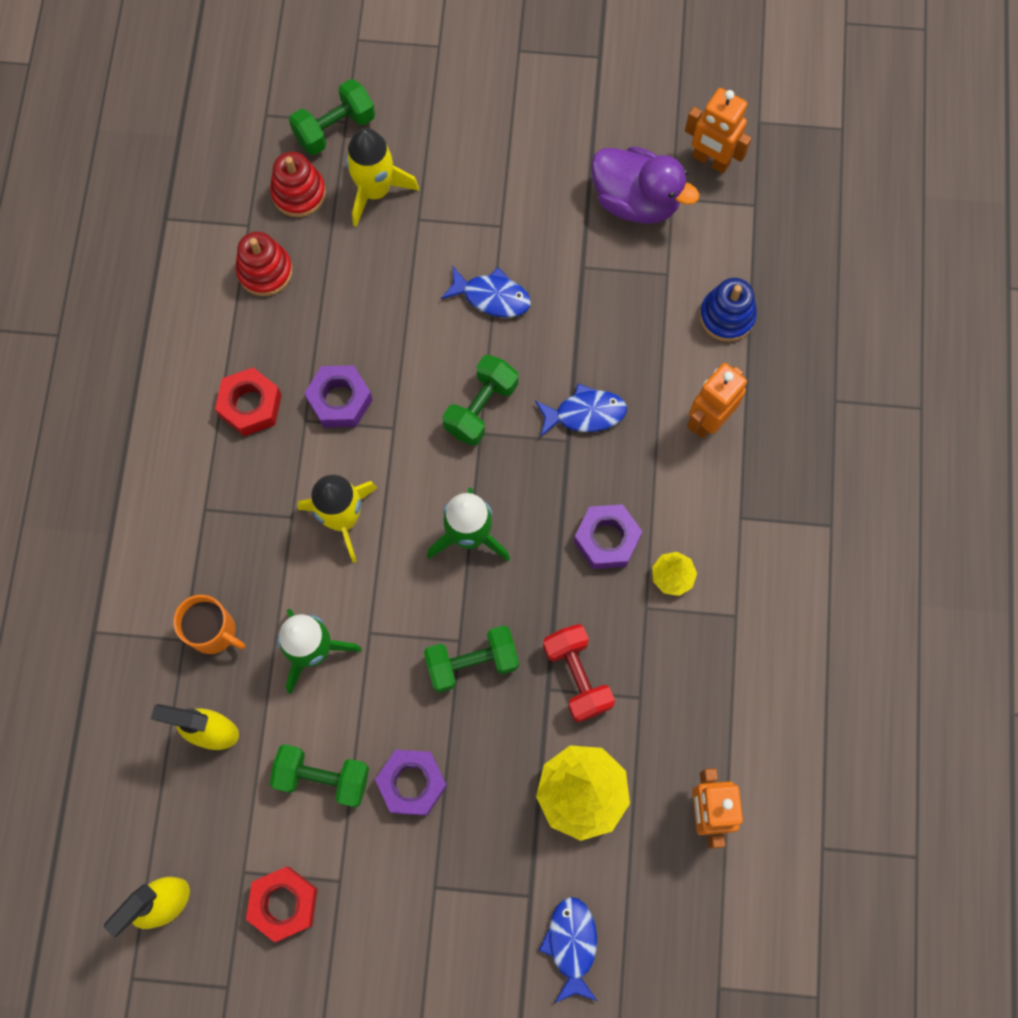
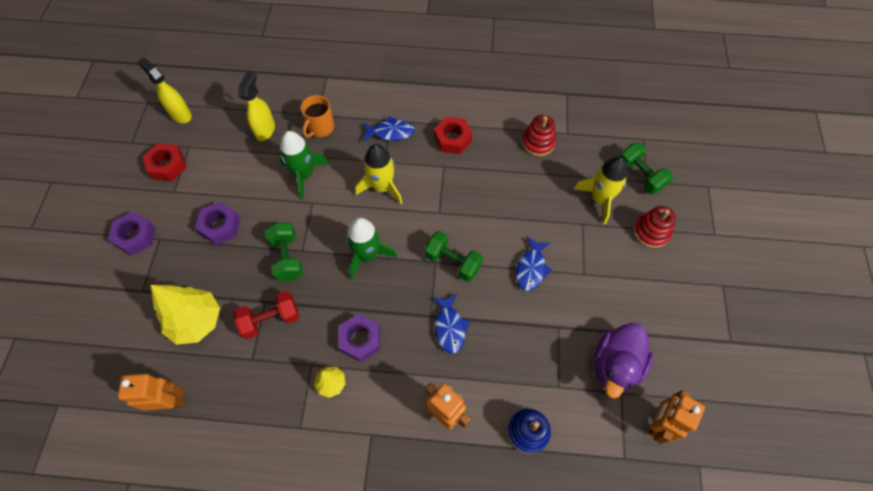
camera: 90 degrees right, 10 degrees down
red stacking toy [270,152,326,217] -> red stacking toy moved to [633,206,676,248]
green dumbbell [270,744,369,808] -> none
purple nut [304,365,373,428] -> purple nut moved to [108,212,156,256]
blue fish [539,897,597,1003] -> blue fish moved to [362,116,415,141]

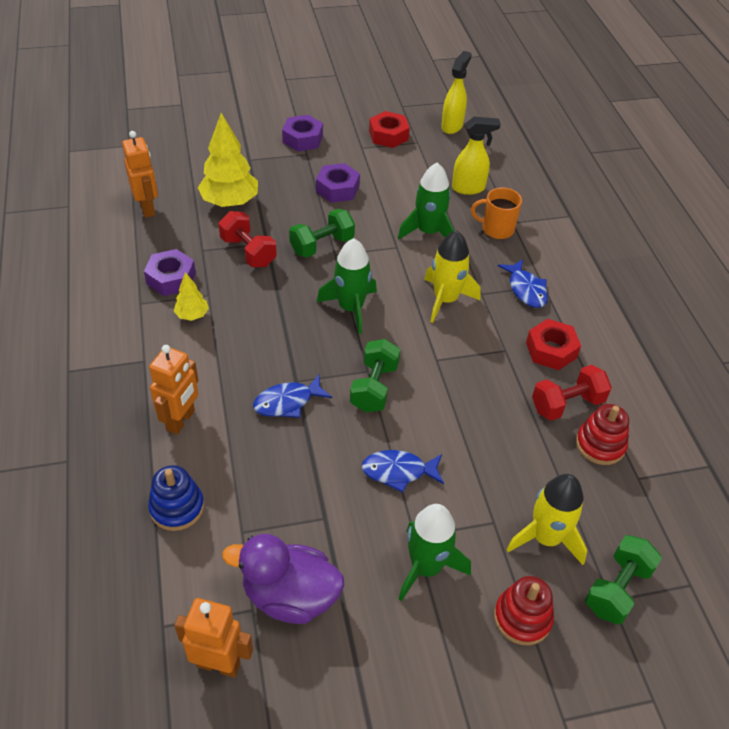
camera: 70 degrees right, 15 degrees down
purple nut [339,314,380,362] -> purple nut moved to [144,249,196,296]
none -> green rocket [399,504,471,602]
none -> red dumbbell [532,365,612,421]

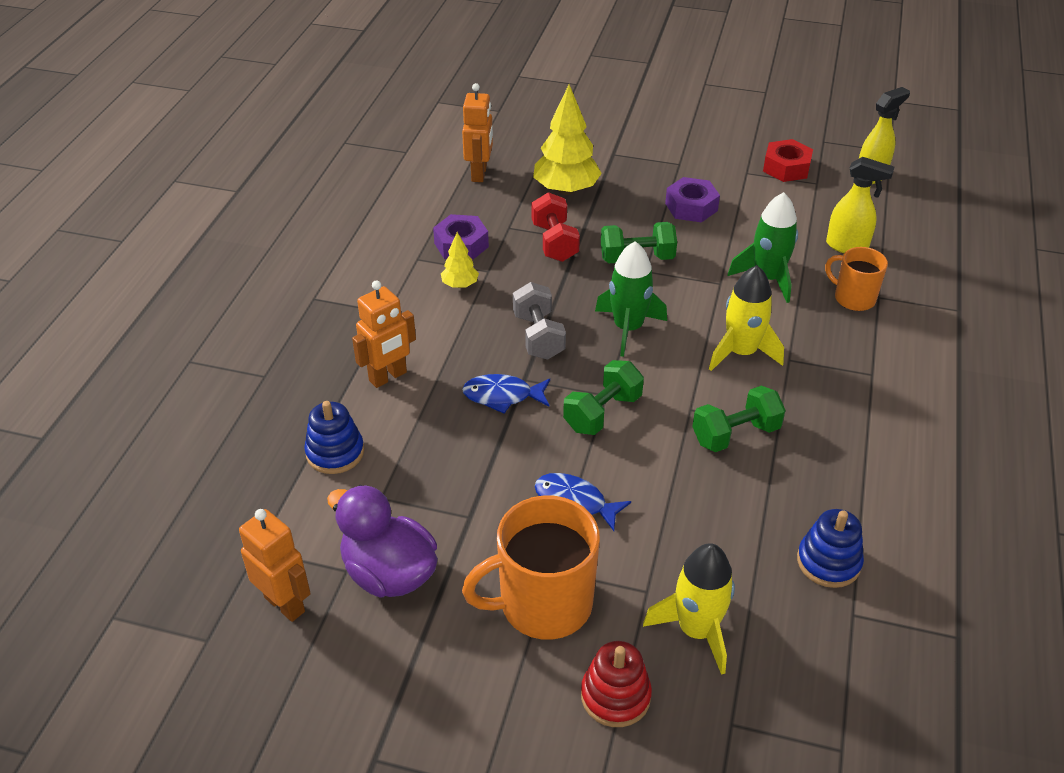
camera: 30 degrees right, 5 degrees down
purple nut [282,115,323,151] -> none
green rocket [399,504,471,602] -> orange mug [462,496,600,640]
blue fish [498,259,548,308] -> none
red nut [526,319,581,370] -> none
red dumbbell [532,365,612,421] -> none
red stacking toy [576,404,629,465] -> blue stacking toy [797,509,864,588]
green dumbbell [585,535,662,624] -> green dumbbell moved to [692,386,786,452]
none -> grey dumbbell [513,282,566,360]

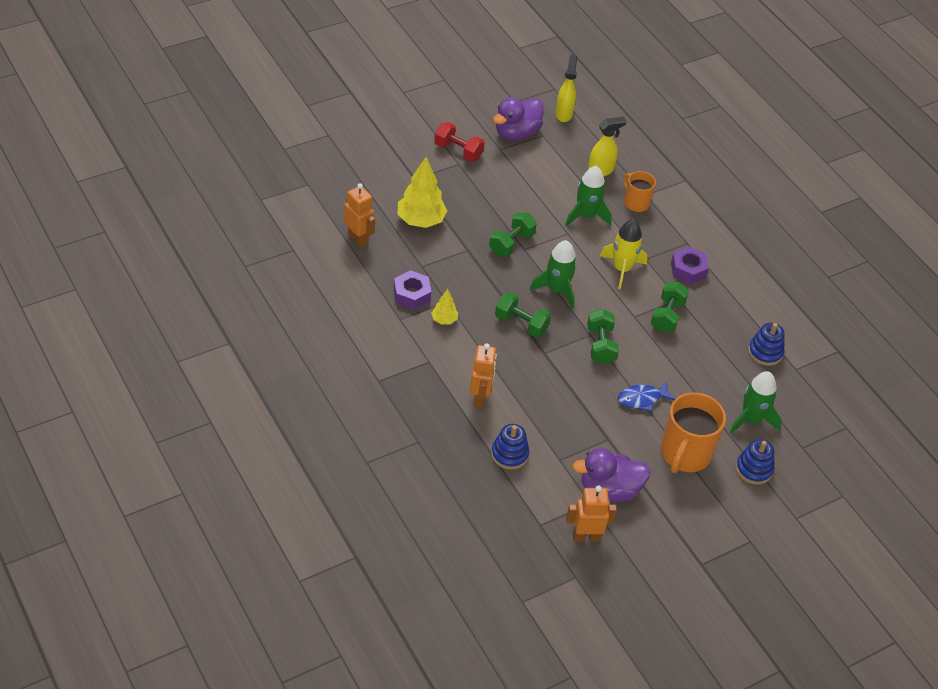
camera: 50 degrees left, 5 degrees up
blue fish [462,374,550,414] -> none
grey dumbbell [513,282,566,360] -> green dumbbell [495,292,551,338]
red dumbbell [532,192,580,262] -> red dumbbell moved to [434,122,485,162]
red stacking toy [581,641,652,727] -> blue stacking toy [736,439,774,485]
yellow rocket [643,543,735,675] -> green rocket [730,371,781,434]
purple nut [665,177,720,223] -> purple nut moved to [671,247,709,284]
red nut [763,139,813,182] -> purple duck [493,97,544,140]
orange mug [825,247,888,311] -> orange mug turned 60 degrees clockwise [623,171,656,212]

